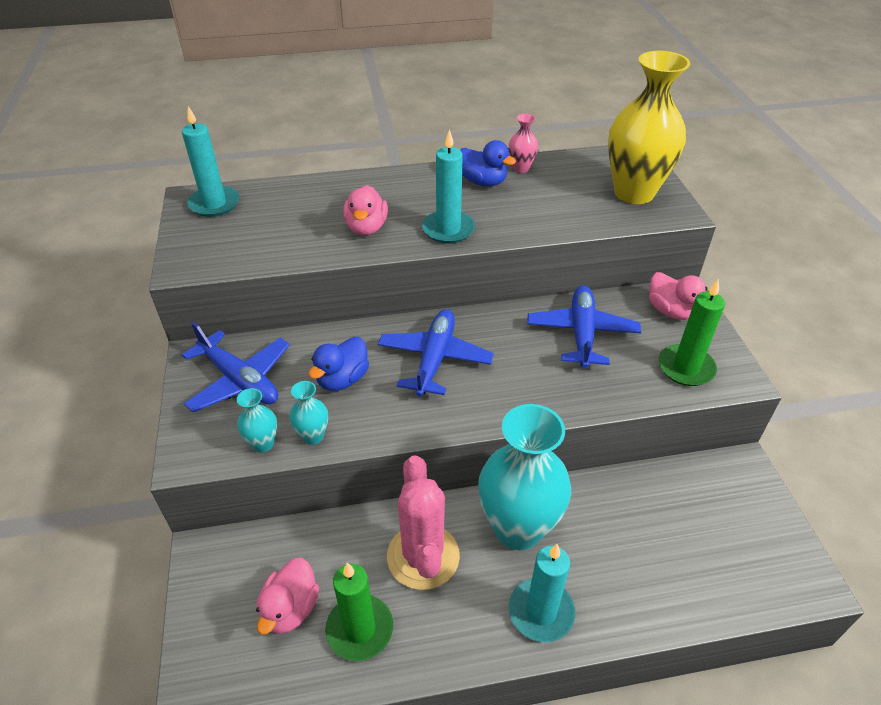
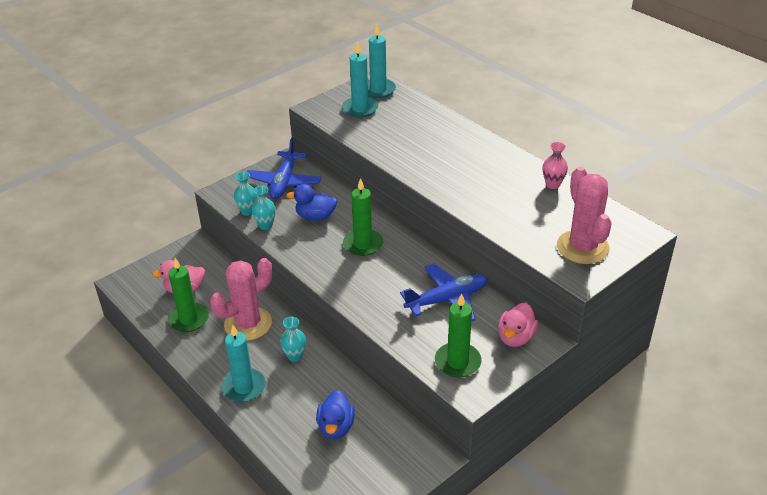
camera: 60 degrees right, 5 degrees down
pink duck [343,185,388,236] -> none
blue plane [378,309,494,397] -> green candle [343,178,383,256]
turquoise candle [422,129,475,244] -> turquoise candle moved to [342,42,378,118]
blue duck [460,140,516,186] -> blue duck moved to [316,390,355,439]
turquoise vase [478,404,571,550] -> turquoise vase [280,317,306,362], size x0.43
yellow vase [608,51,690,204] -> pink cactus [557,167,611,264]

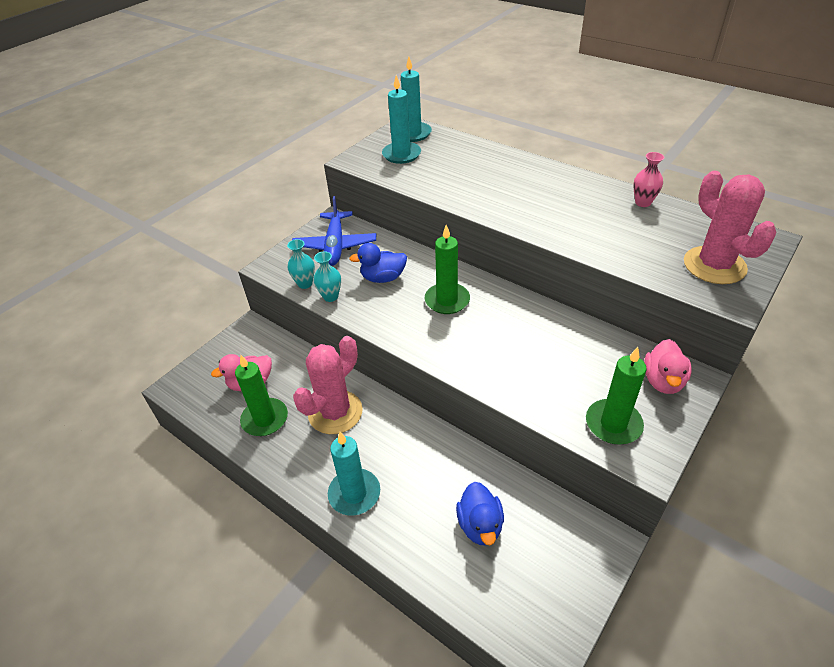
camera: 10 degrees left, 5 degrees up
turquoise vase [280,317,306,362] -> none
blue plane [400,263,487,322] -> none

